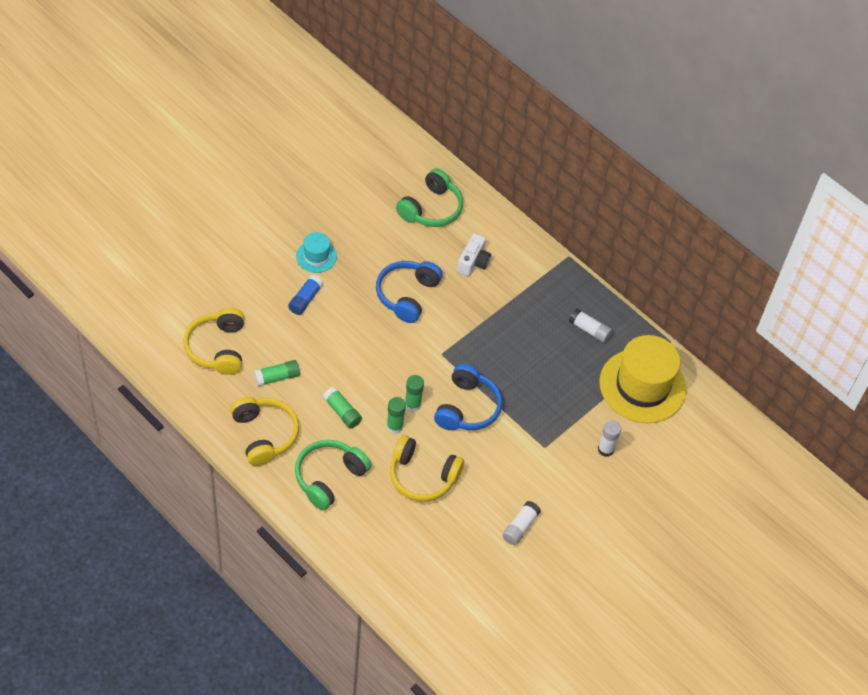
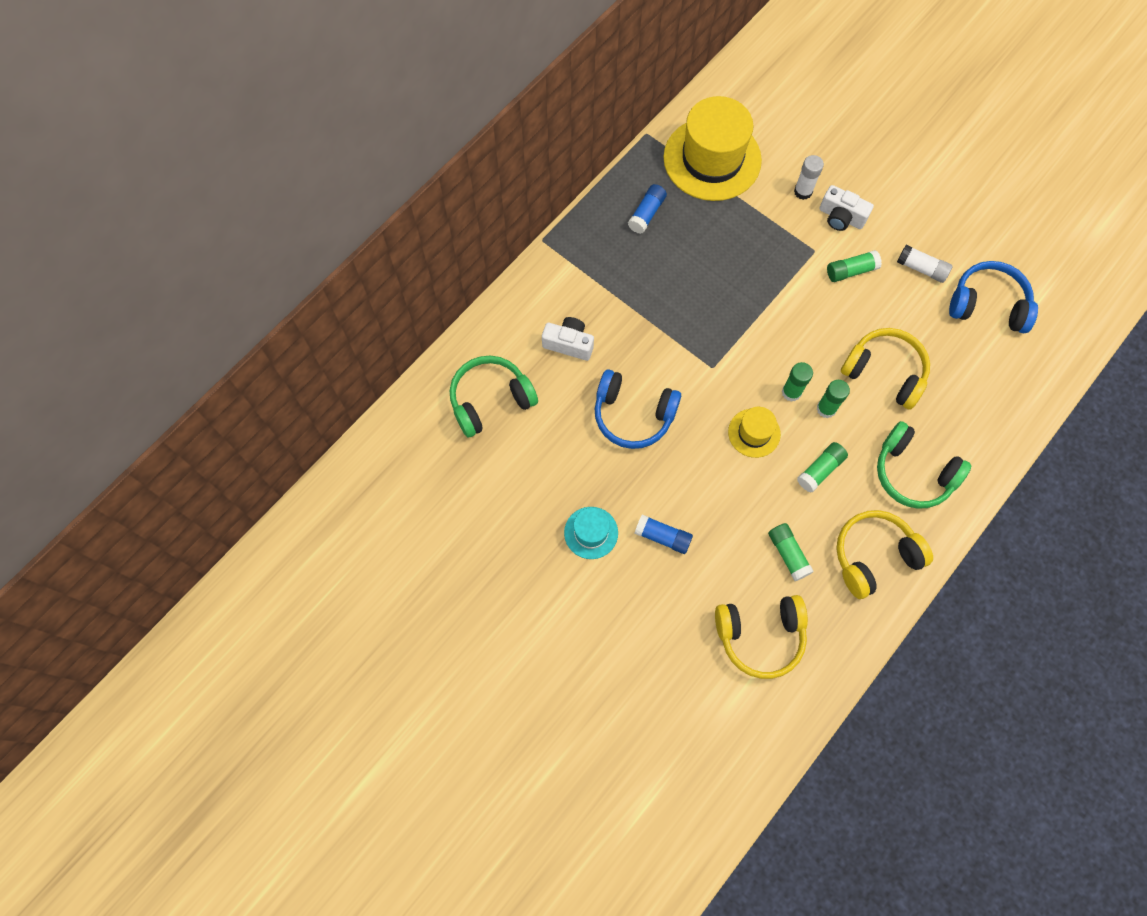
camera: 90 degrees left, 15 degrees up
yellow headphones [390,435,464,502] -> yellow headphones turned 75 degrees counterclockwise [841,328,930,410]
green headphones [396,168,463,227] -> green headphones turned 60 degrees counterclockwise [450,356,538,437]
blue headphones [434,364,502,431] -> blue headphones moved to [949,261,1038,333]
white glue stick [569,308,612,343] -> blue glue stick [628,184,667,234]
none -> yellow hat [728,407,781,458]
none -> white camera [819,185,874,231]
none -> green glue stick [827,250,882,282]

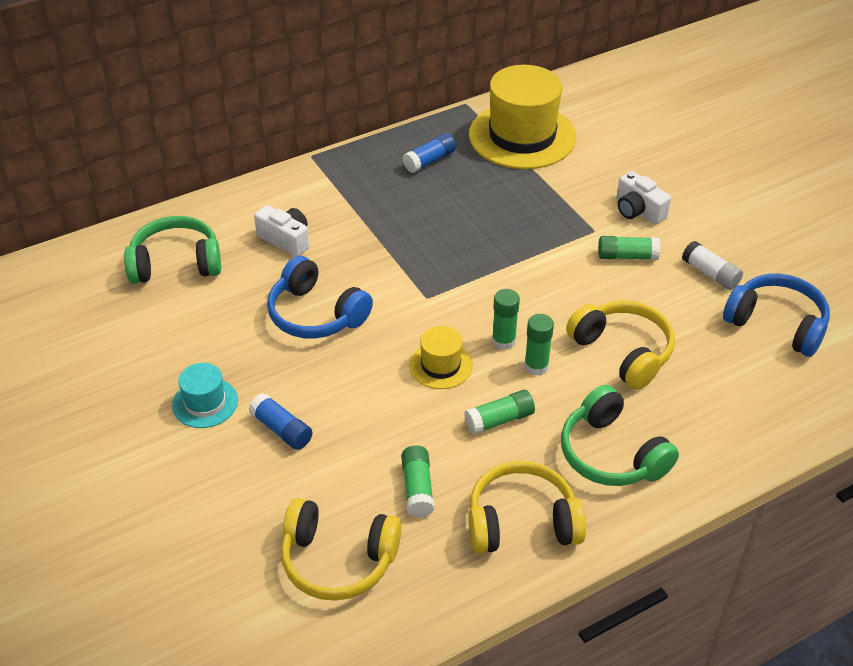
camera: 20 degrees right, 25 degrees down
white glue stick [794,155,824,200] -> none

